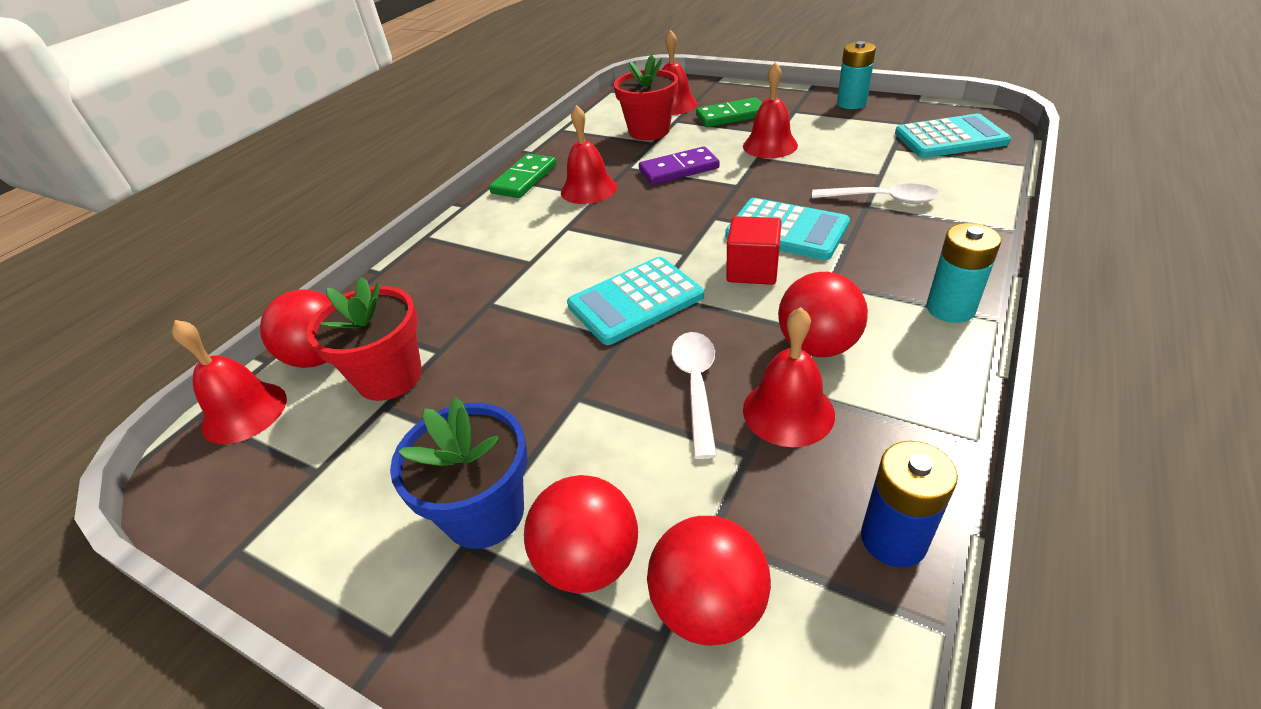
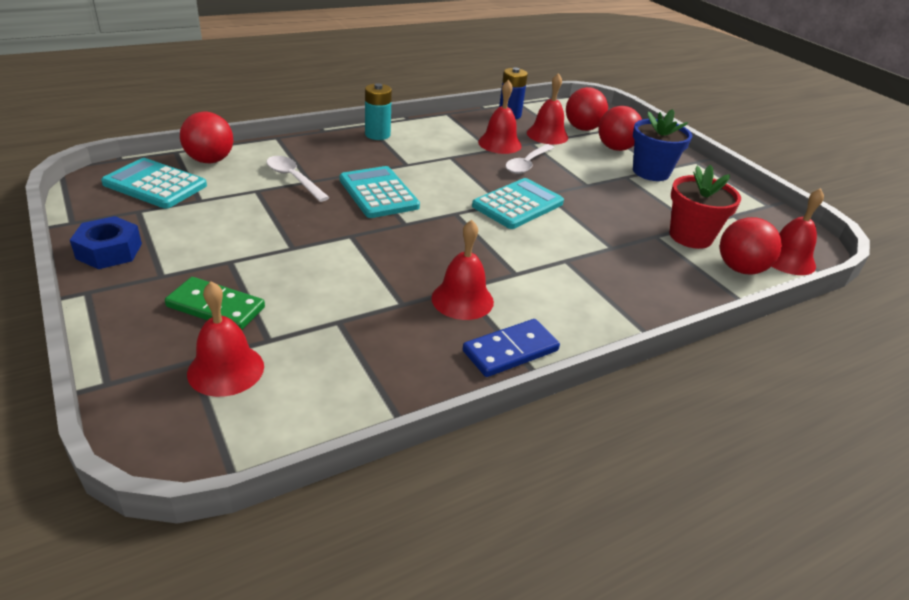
camera: 155 degrees left, 5 degrees down
green domino [489,154,557,198] -> blue domino [463,319,560,377]
turquoise calculator [567,257,704,345] -> turquoise calculator turned 45 degrees counterclockwise [472,178,564,229]
red flower pot [614,55,678,140] -> none
purple domino [639,146,720,185] -> none
red cube [726,216,782,285] -> none
red bell [743,62,798,158] -> red bell moved to [527,73,568,145]
red ball [778,272,868,357] -> red ball moved to [180,112,233,163]
turquoise battery [837,41,876,109] -> blue nut [70,216,142,269]

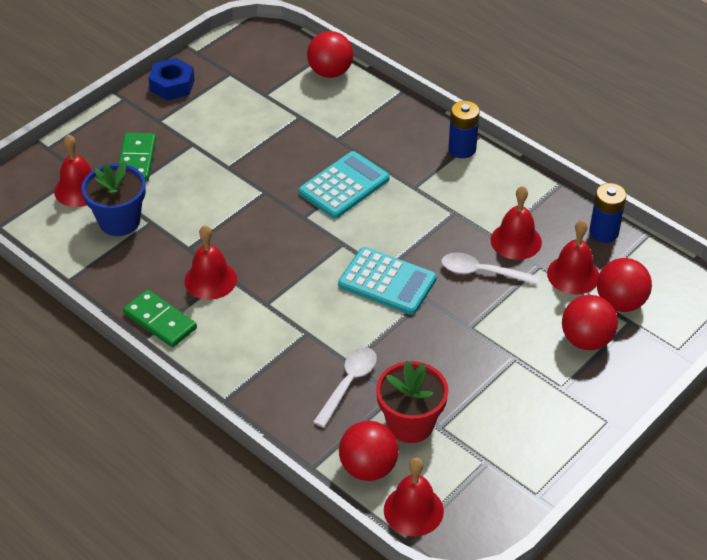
camera: 75 degrees right, 10 degrees up
turquoise calculator [101,158,207,208] -> none
white spoon [267,156,330,202] -> white spoon moved to [313,347,377,428]
turquoise battery [365,83,392,140] -> blue battery [448,101,480,158]
blue domino [463,319,560,377] -> green domino [123,290,197,347]
blue flower pot [633,109,692,181] -> blue flower pot moved to [82,161,146,236]

